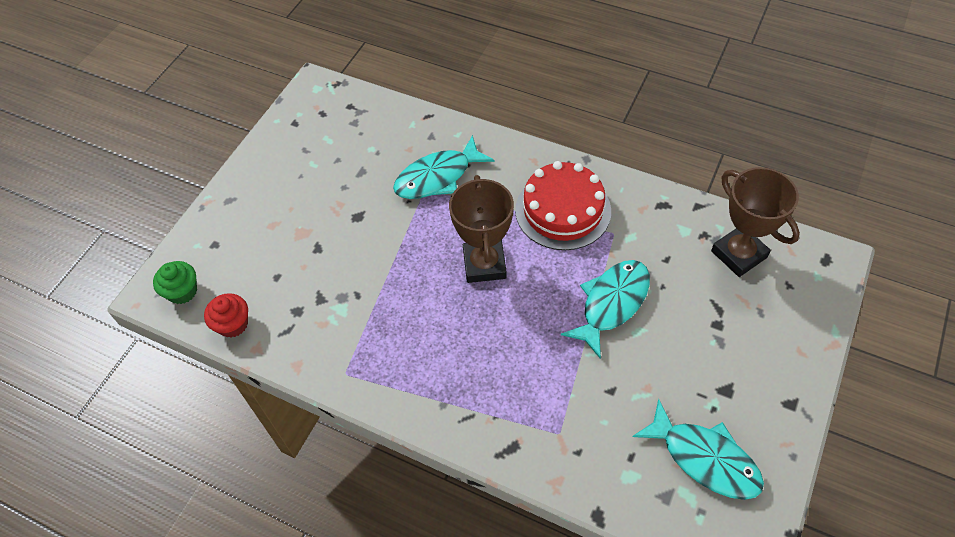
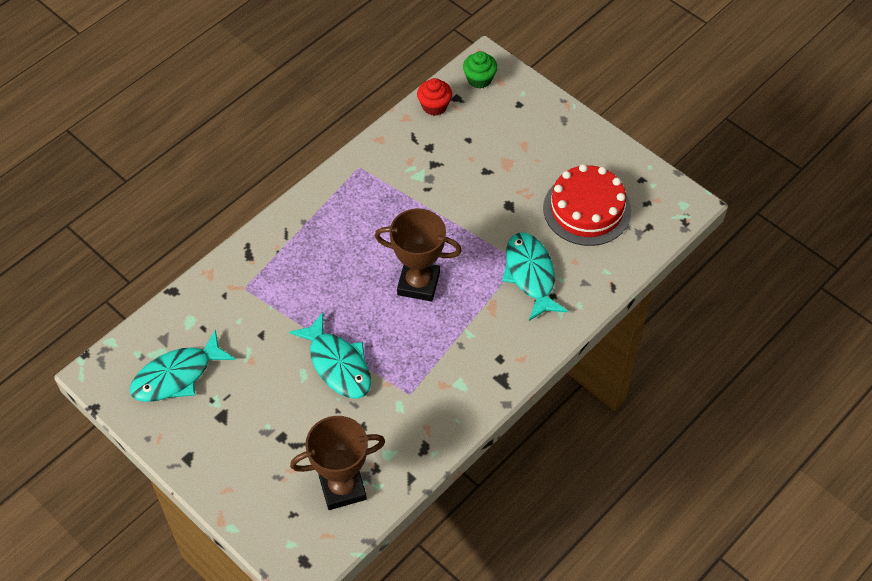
camera: 105 degrees right, 0 degrees up
red cake [515,161,611,250] -> red cake moved to [543,164,631,246]

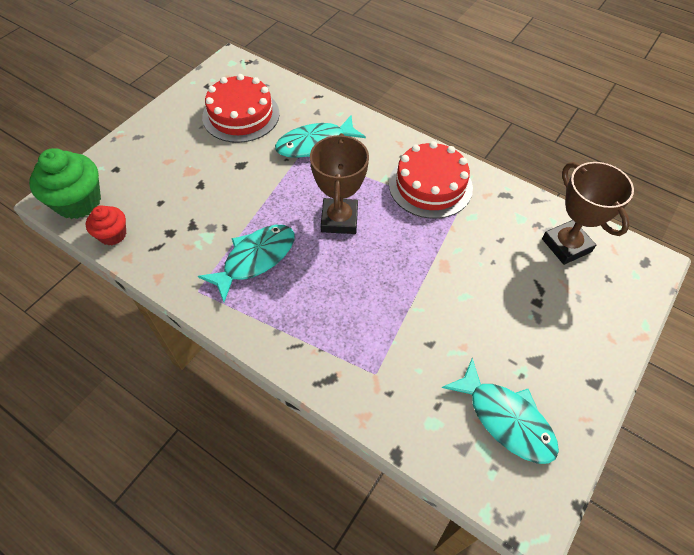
camera: 100 degrees left, 0 degrees up
turquoise fish [289,312,371,399] -> turquoise fish moved to [198,225,295,302]
green cupcake [463,51,498,89] -> green cupcake [29,148,101,219], size x1.73
none -> red cake [389,141,473,219]

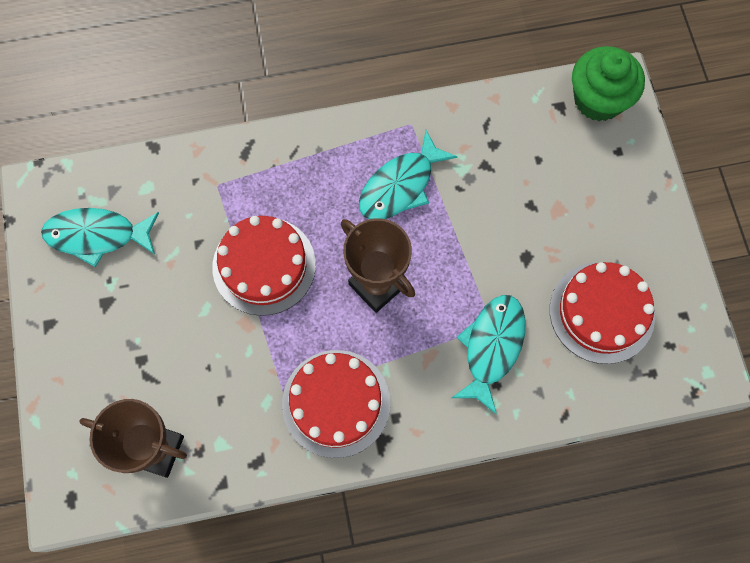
camera: 135 degrees right, 15 degrees up
red cupcake [86,205,126,245] -> none
turquoise fish [198,225,295,302] -> turquoise fish turned 45 degrees clockwise [359,130,458,219]
none -> red cake [212,216,316,316]

